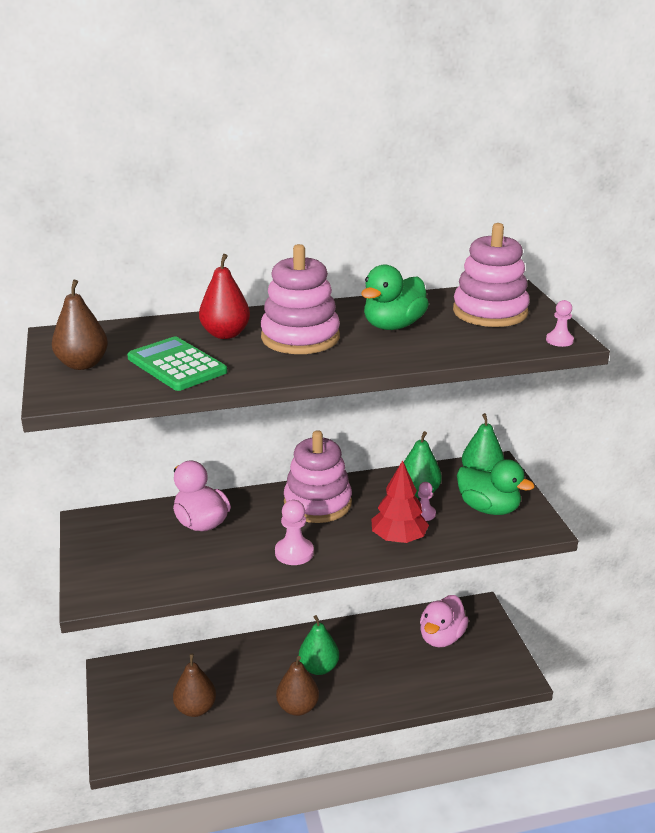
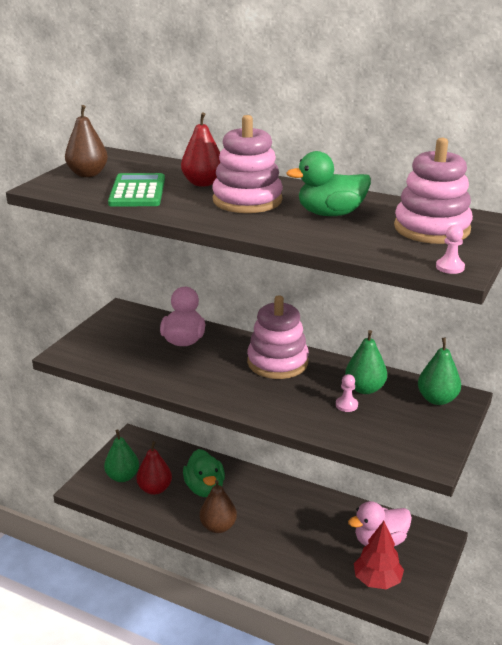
camera: 40 degrees right, 0 degrees up
brown pear [173,653,216,717] -> red pear [136,441,172,495]
pink pawn [275,500,314,565] -> none
green pear [299,615,339,675] -> green pear moved to [104,429,139,482]
red tree [371,460,429,543] -> red tree moved to [354,521,404,589]
green duck [457,459,535,515] -> green duck moved to [183,449,225,497]

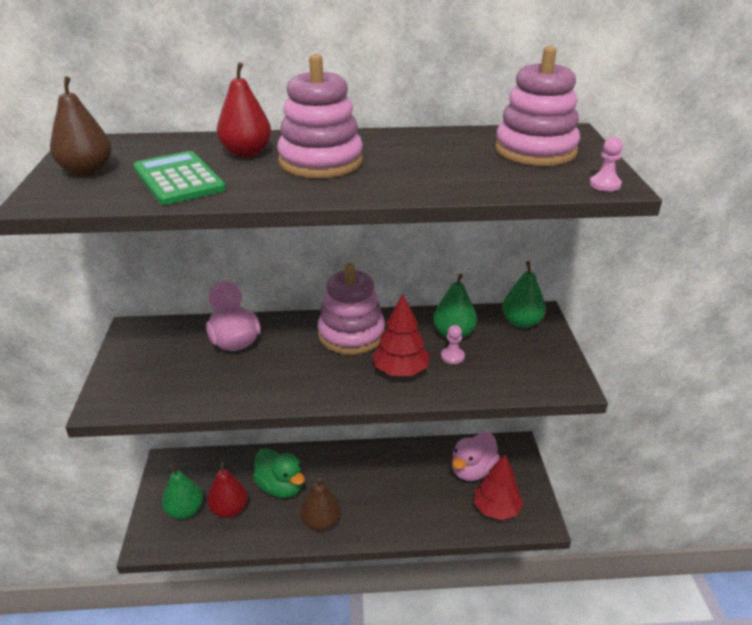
camera: 30 degrees left, 5 degrees up
green duck [286,151,371,216] -> none
none -> red tree [372,294,430,376]

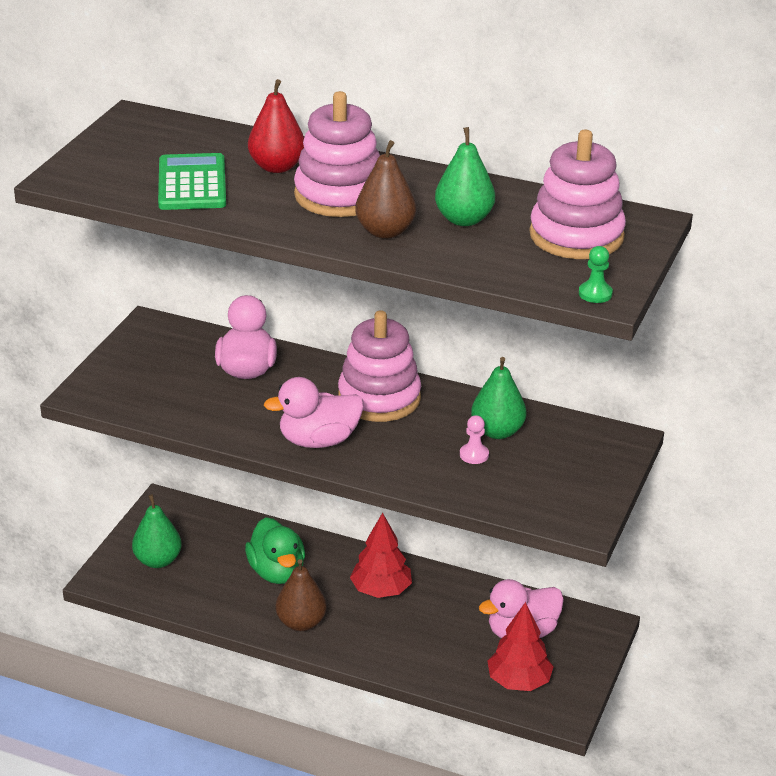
camera: 25 degrees right, 0 degrees up
brown pear [50,76,112,177] -> brown pear moved to [355,140,416,239]
red pear [207,462,248,518] -> none
red tree [372,294,430,376] -> red tree moved to [350,513,412,598]
green pear [502,261,546,329] -> green pear moved to [435,127,495,226]
pink pawn [589,137,623,191] -> green pawn [579,246,613,303]
none -> pink duck [264,377,364,448]

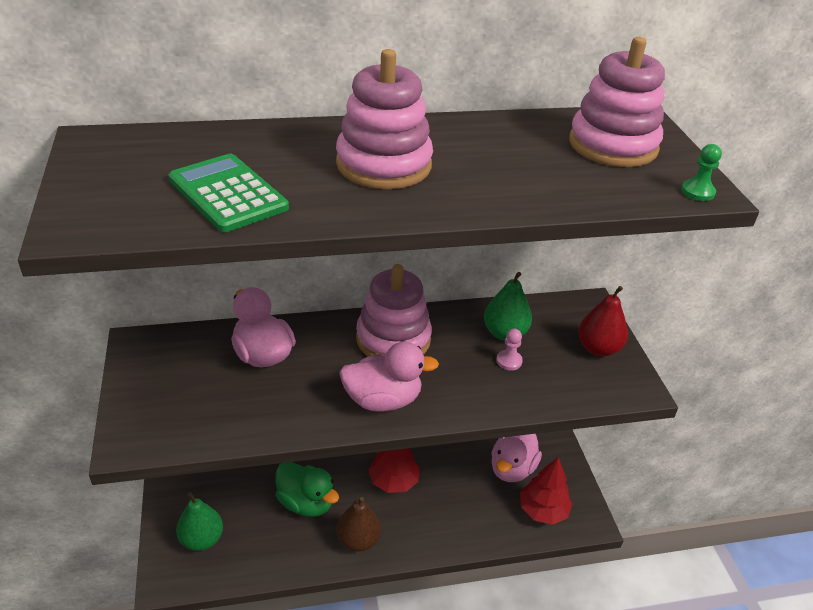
camera: 35 degrees left, 5 degrees up
red pear [248,79,304,173] -> red pear moved to [578,286,628,357]
pink duck [264,377,364,448] -> pink duck turned 135 degrees counterclockwise [339,342,439,411]
brown pear [355,140,416,239] -> none
green pear [435,127,495,226] -> none

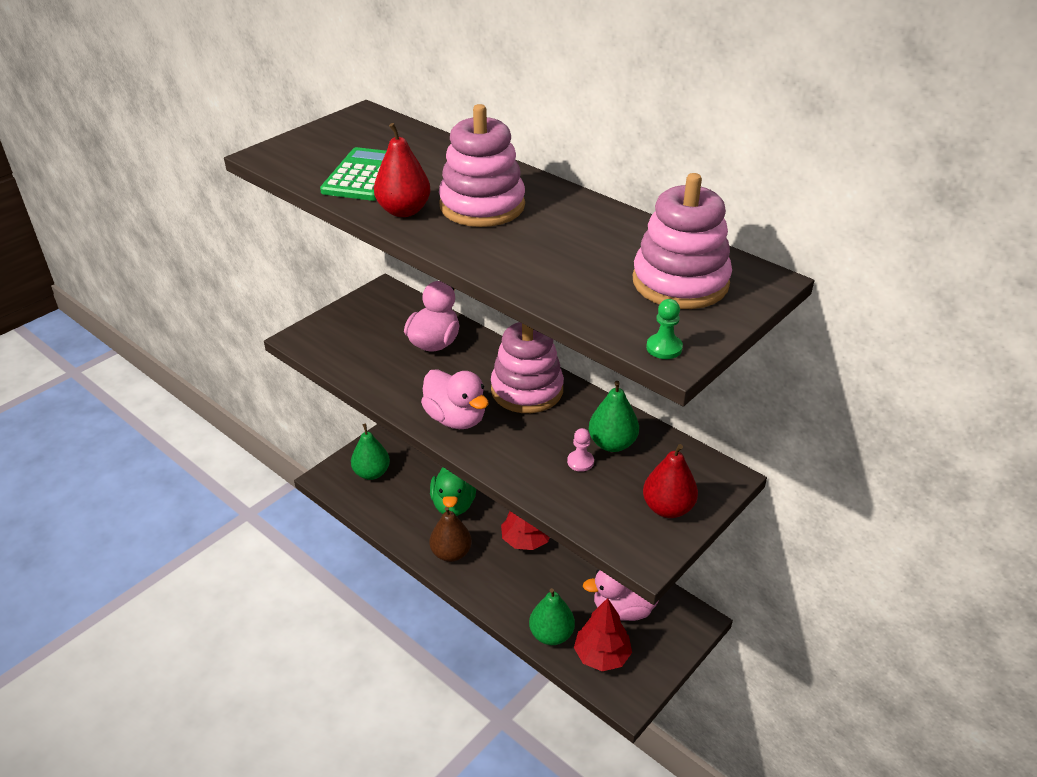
camera: 55 degrees right, 0 degrees up
none -> red pear [374,123,431,217]
none -> green pear [529,588,575,645]

